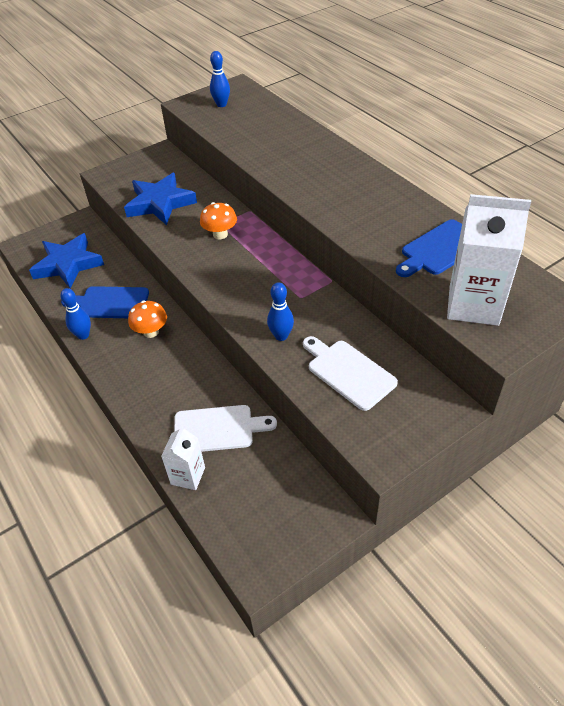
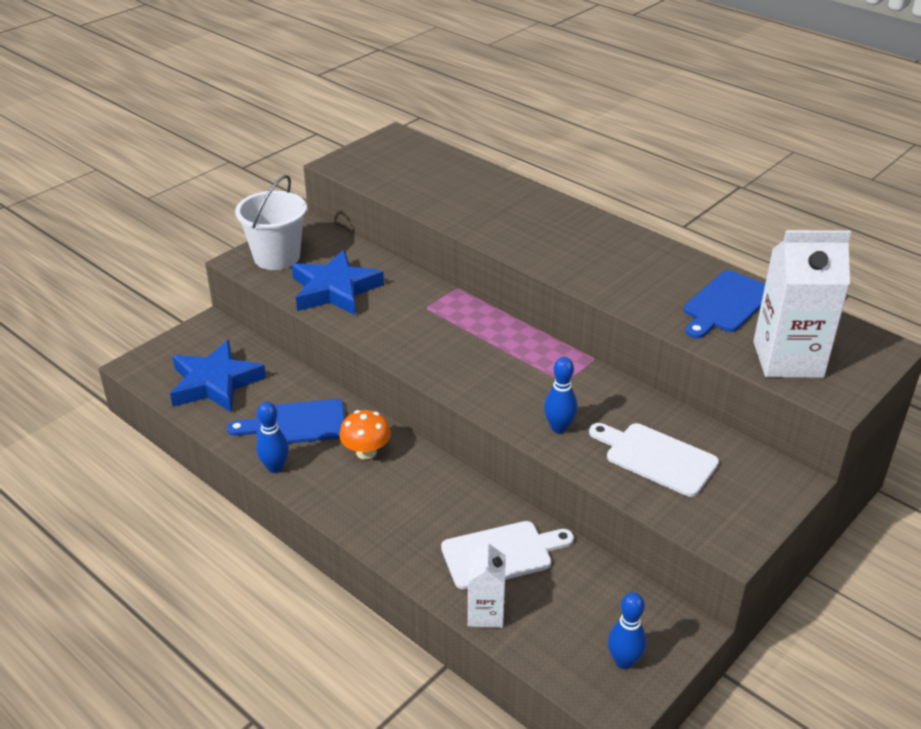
camera: 15 degrees left, 10 degrees down
orange mushroom [200,202,237,239] -> none
blue bowling pin [210,51,230,107] -> blue bowling pin moved to [608,592,647,669]
none -> white bucket [235,175,307,270]

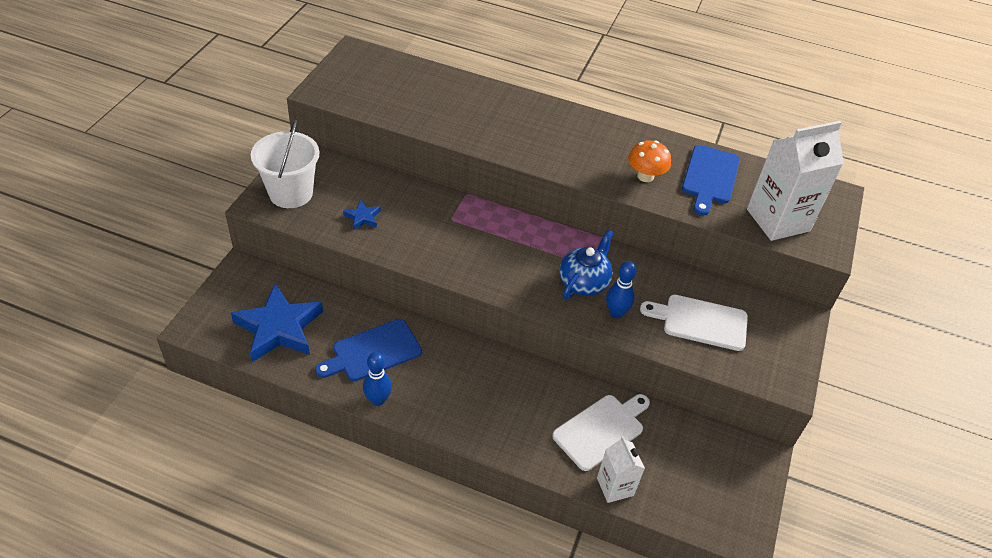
camera: 25 degrees left, 10 degrees up
blue star [292,250,384,316] -> blue star [343,200,381,230], size x0.44
orange mushroom [339,410,391,460] -> orange mushroom moved to [628,140,671,182]
blue bowling pin [608,592,647,669] -> none
none -> blue teapot [560,230,613,300]

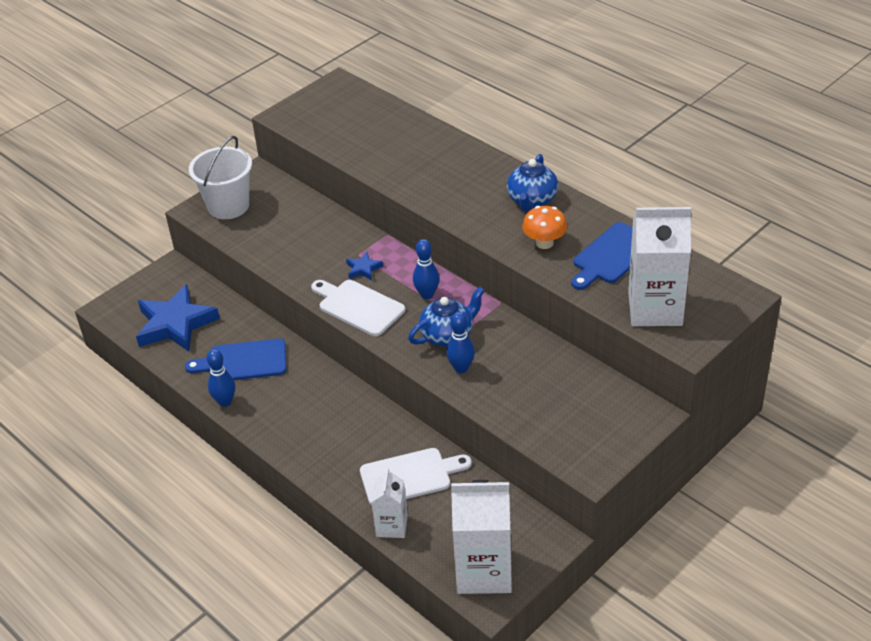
camera: 30 degrees right, 5 degrees down
blue star [343,200,381,230] -> blue star moved to [346,252,383,280]
white cutting board [640,295,748,351] -> white cutting board moved to [311,280,405,336]
none -> blue bowling pin [413,239,439,299]
none -> white carton [451,480,512,594]
none -> blue teapot [507,154,558,212]

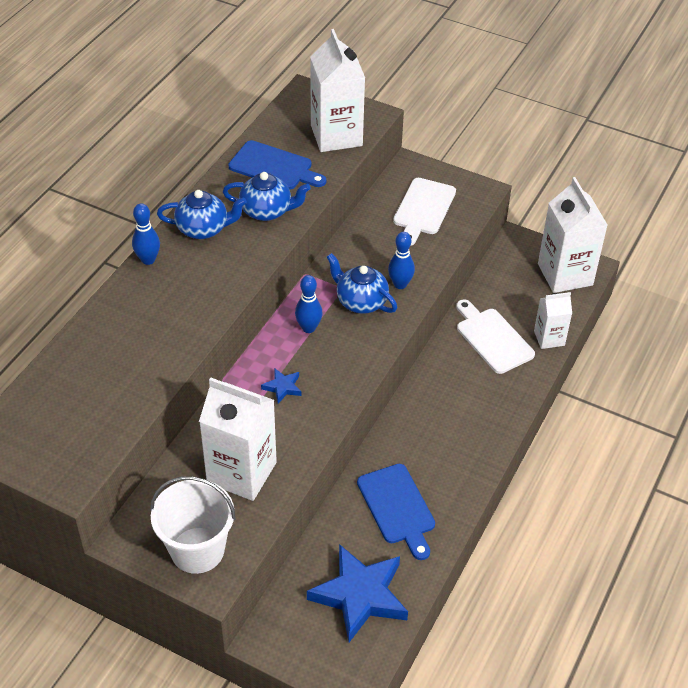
camera: 110 degrees left, 5 degrees up
blue bowling pin [207,349,235,407] -> blue bowling pin moved to [132,203,160,265]
white cutting board [311,280,405,336] -> white cutting board moved to [393,178,456,246]
orange mushroom [522,206,567,249] -> blue teapot [223,172,311,221]
none -> white carton [199,378,277,501]

